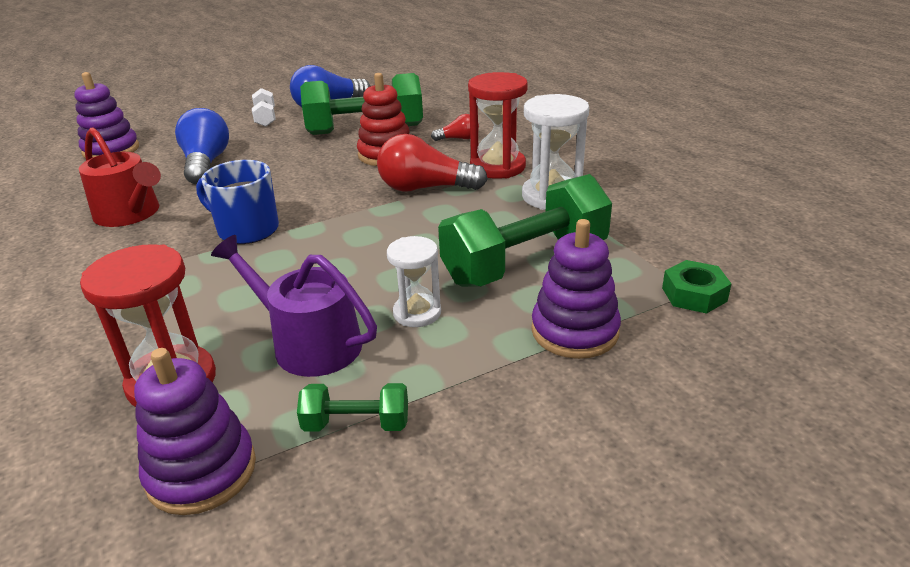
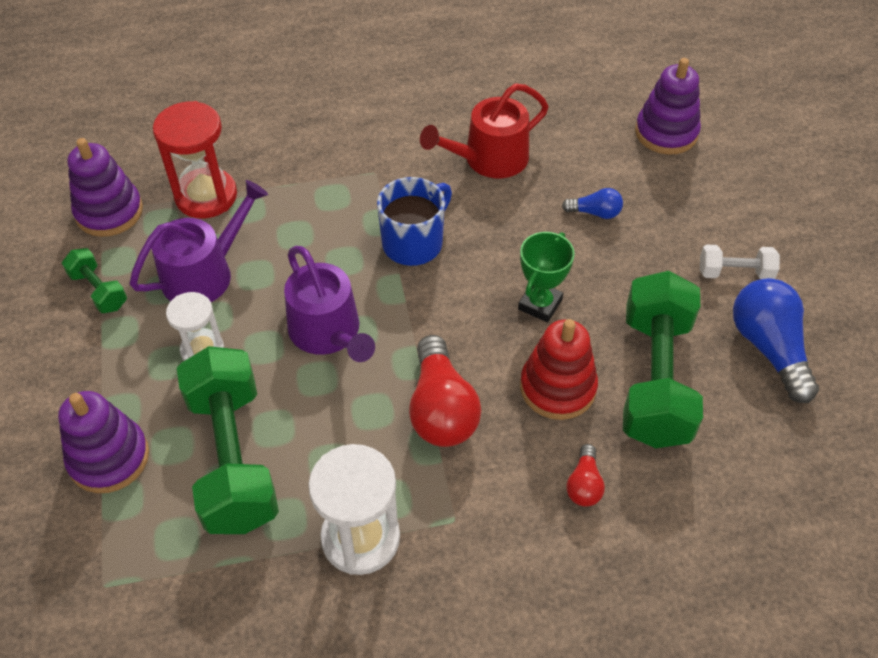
camera: 105 degrees right, 20 degrees up
blue light bulb [175,108,229,184] -> blue light bulb [562,188,623,219], size x0.51
green dumbbell [297,383,408,432] -> green dumbbell turned 60 degrees counterclockwise [62,248,127,313]
red light bulb [377,134,488,192] -> red light bulb turned 150 degrees clockwise [409,335,482,447]
red hourglass [468,72,528,179] -> none
green nut [662,260,732,314] -> none
none -> purple watering can [284,246,375,362]
none -> green trophy [518,232,575,322]

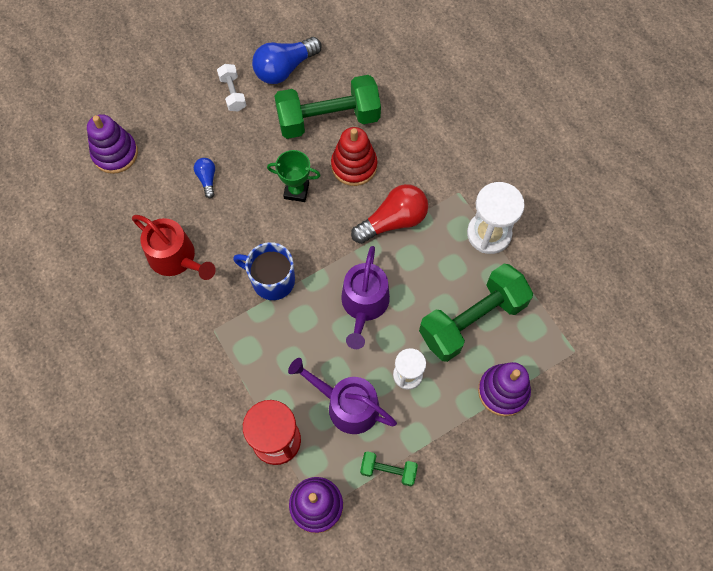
camera: 110 degrees left, 15 degrees up
green dumbbell [62,248,127,313] -> green dumbbell turned 75 degrees clockwise [360,451,418,486]
purple watering can [284,246,375,362] -> purple watering can turned 150 degrees clockwise [341,246,390,349]
red light bulb [567,444,605,507] -> none

